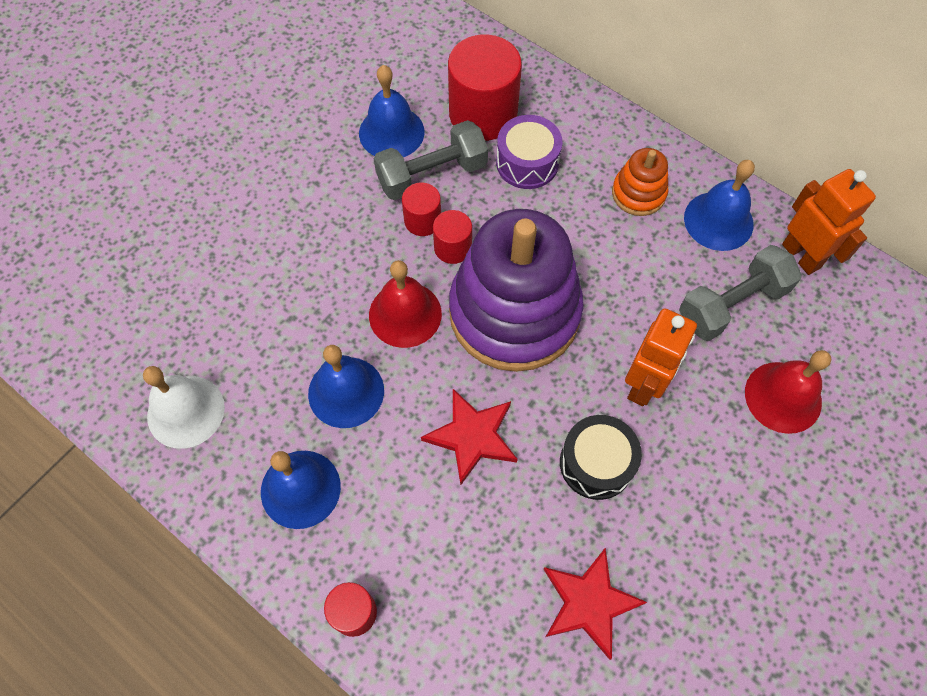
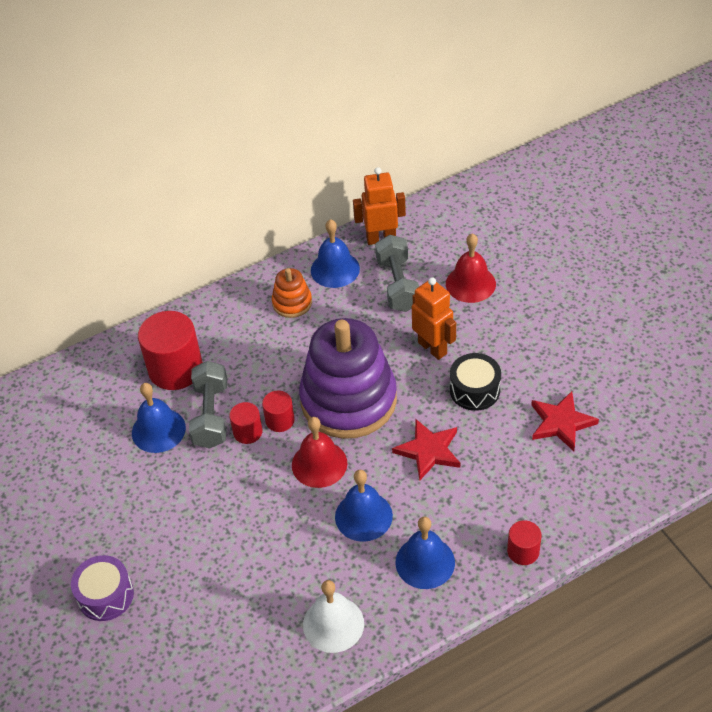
camera: 65 degrees left, 15 degrees down
purple drum [496,115,562,189] -> purple drum moved to [71,555,134,621]

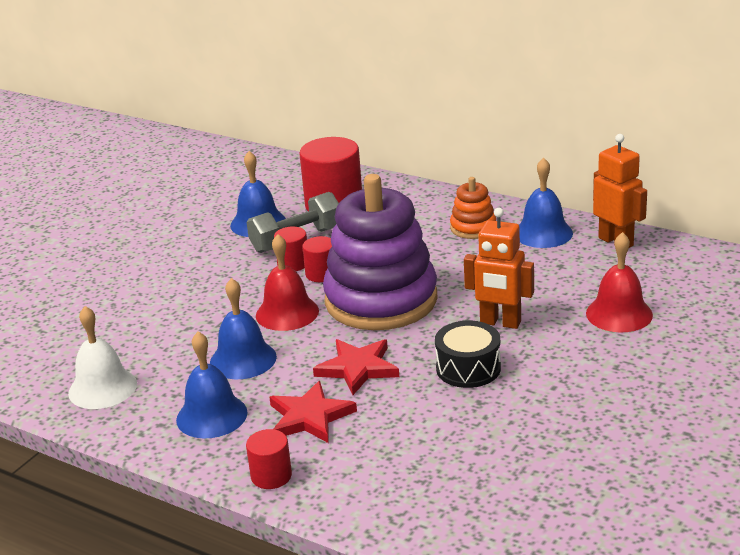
camera: 60 degrees right, 20 degrees down
purple drum [71,555,134,621] -> none
grey dumbbell [375,235,419,312] -> none
orange robot [412,277,456,360] -> orange robot turned 90 degrees clockwise [464,208,534,329]
red star [531,391,599,451] -> red star moved to [269,381,357,443]

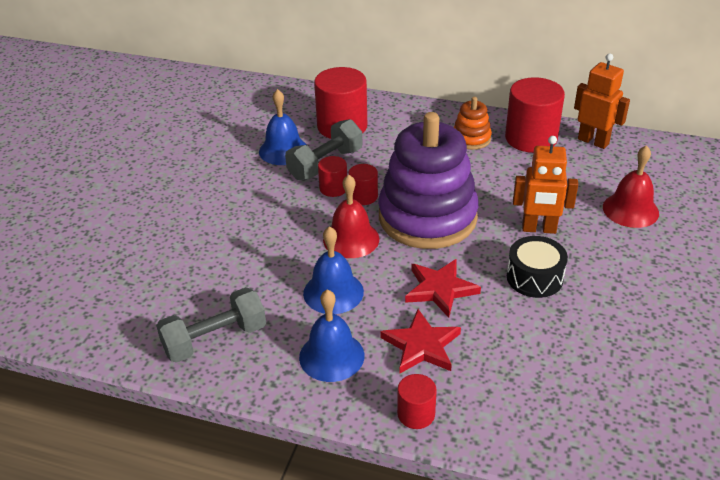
camera: 15 degrees left, 10 degrees up
white bell [68,306,137,409] -> grey dumbbell [156,287,266,363]
blue bell [519,157,573,248] -> red cylinder [505,77,565,153]

